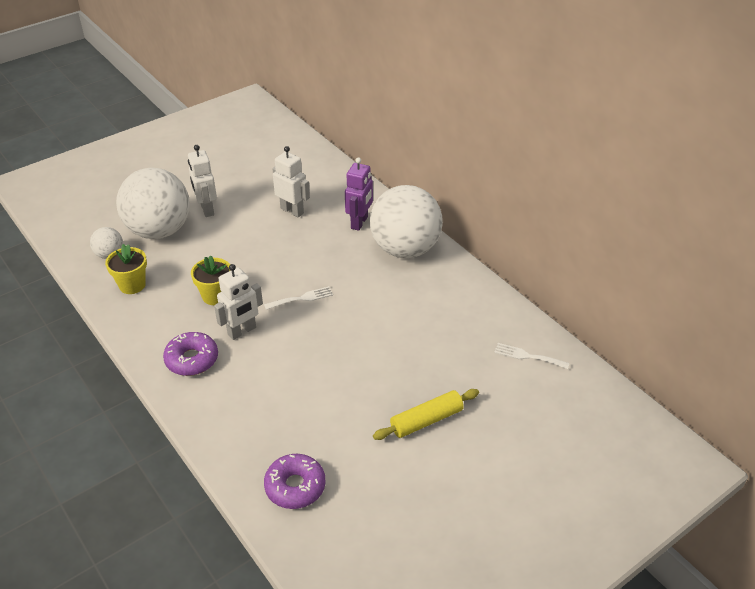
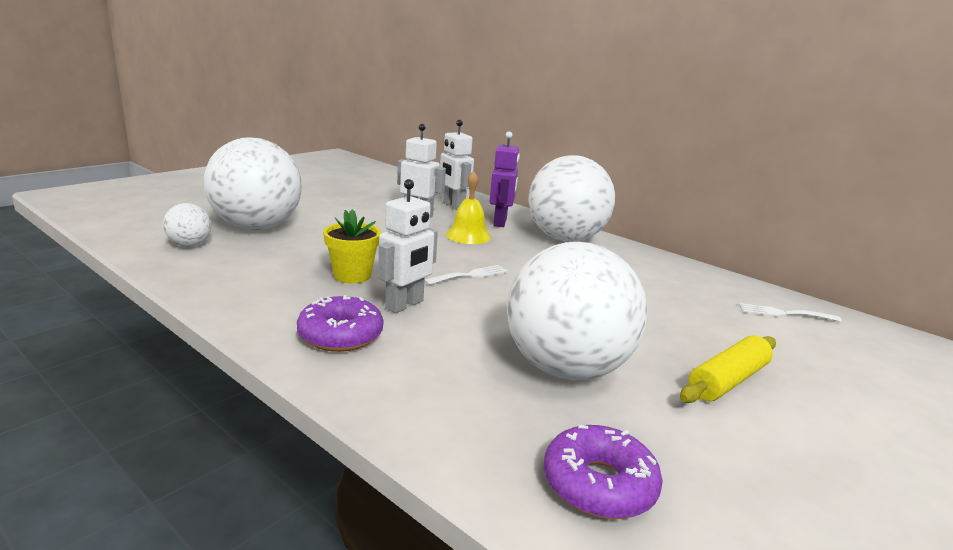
camera: 15 degrees left, 20 degrees down
yellow flower pot [105,244,147,294] -> none
white robot [188,145,217,217] -> white robot moved to [440,120,474,210]
none -> yellow bell [446,171,491,244]
none -> white ball [507,242,647,381]

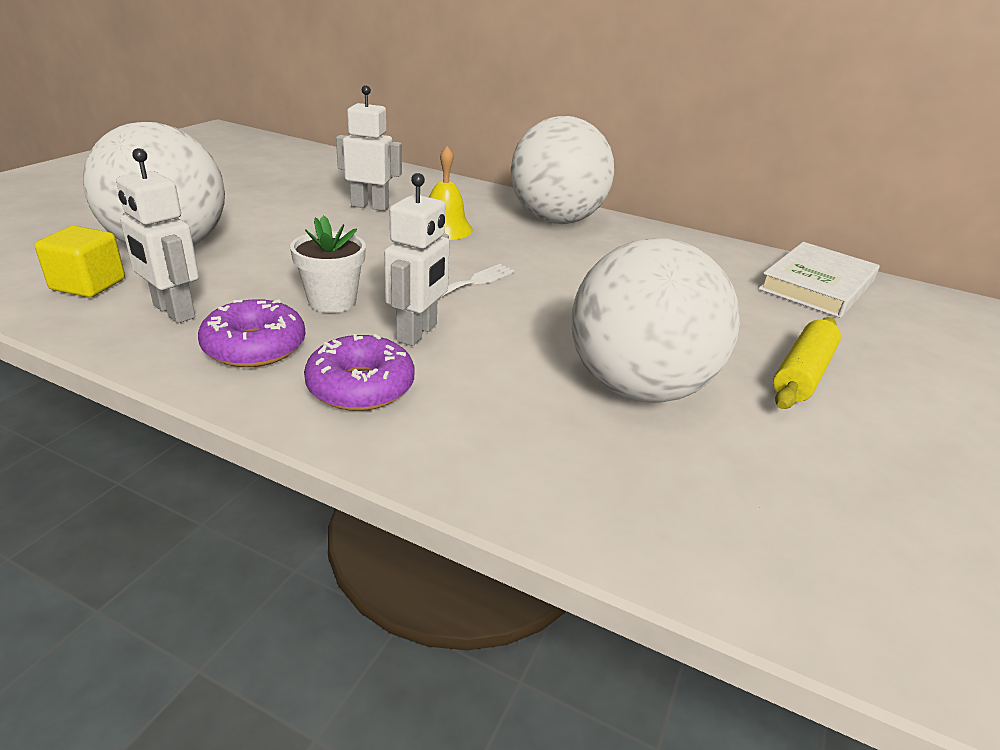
camera: 15 degrees left, 10 degrees up
white ball [163,203,211,247] -> yellow cube [35,226,125,297]
yellow flower pot [323,209,381,284] -> white flower pot [290,215,366,313]
white robot [440,120,474,210] -> white robot moved to [116,148,199,323]
purple robot [490,132,520,227] -> none
purple donut [544,425,663,519] -> purple donut moved to [198,299,306,367]
white fork [738,303,842,322] -> white book [758,242,880,318]

